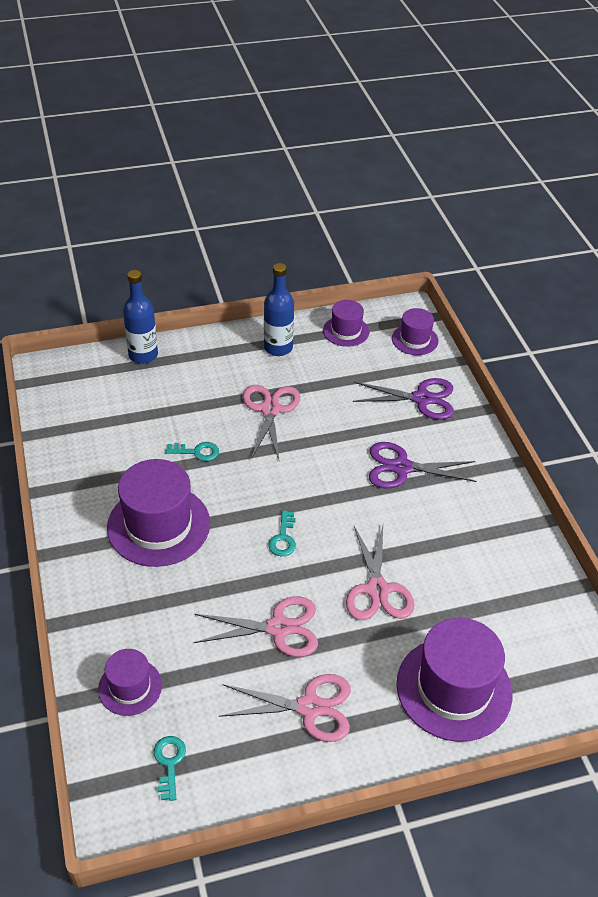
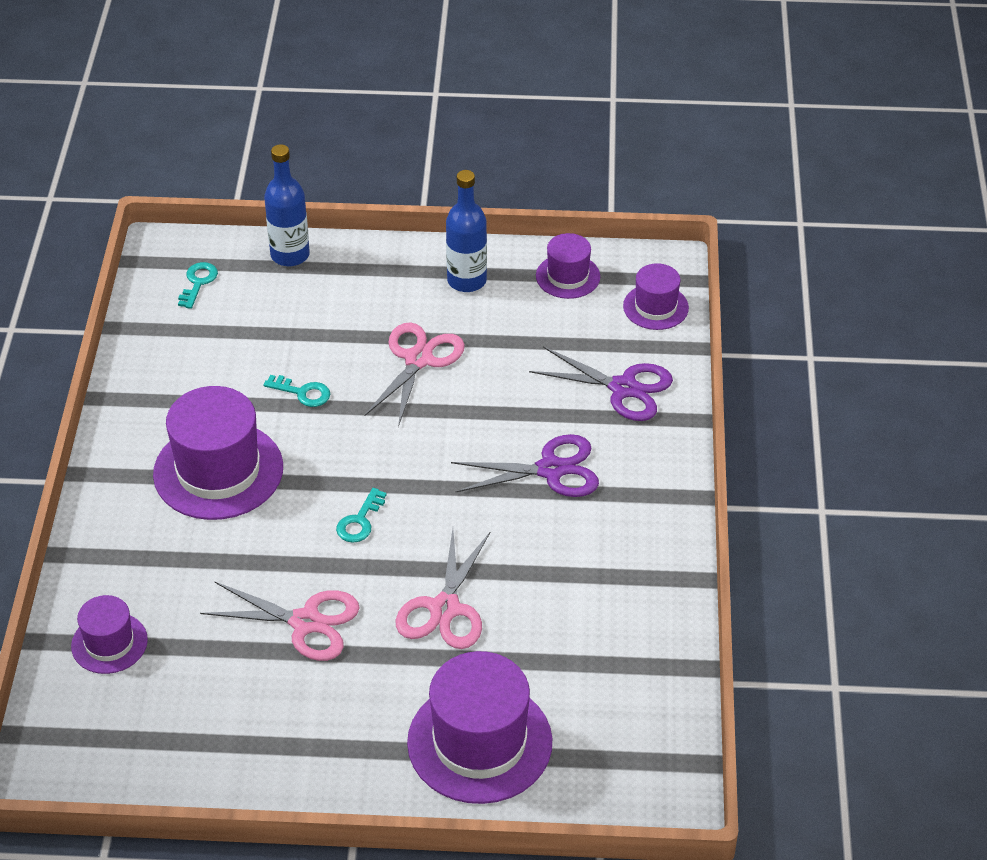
camera: 20 degrees right, 0 degrees up
turquoise key [153,736,186,801] -> turquoise key moved to [178,262,218,309]
pink scissors [219,674,351,742] -> none
purple scissors [369,442,477,489] -> purple scissors turned 150 degrees clockwise [451,434,599,497]

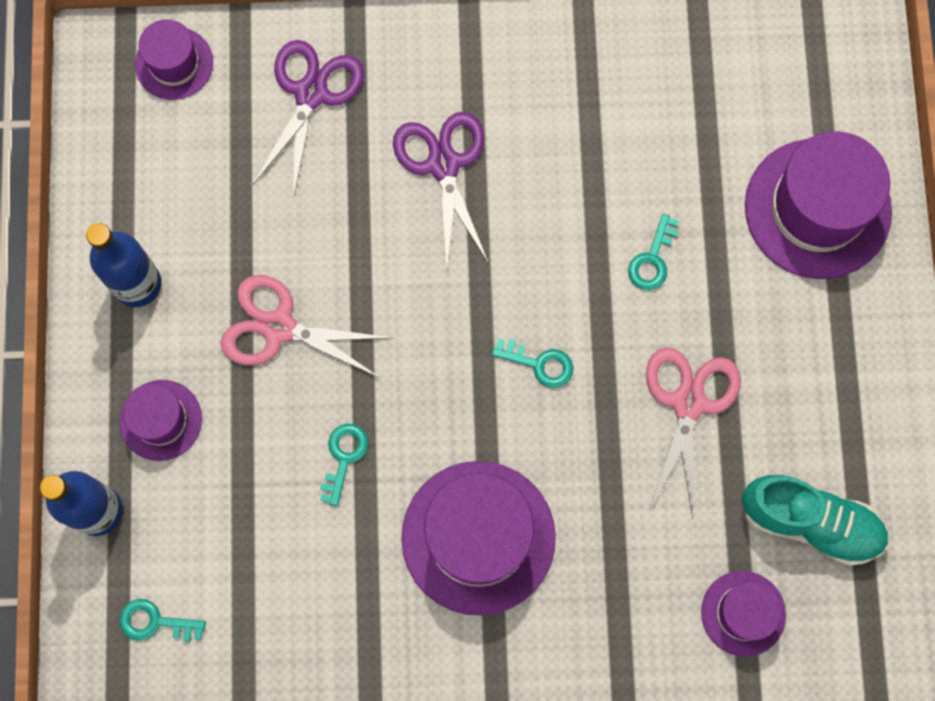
camera: 95 degrees left, 30 degrees up
pink scissors [396,529,490,649] -> turquoise key [628,214,679,290]
purple hat [536,233,600,299] -> purple hat moved to [119,380,202,461]
none -> turquoise shoe [742,475,888,566]

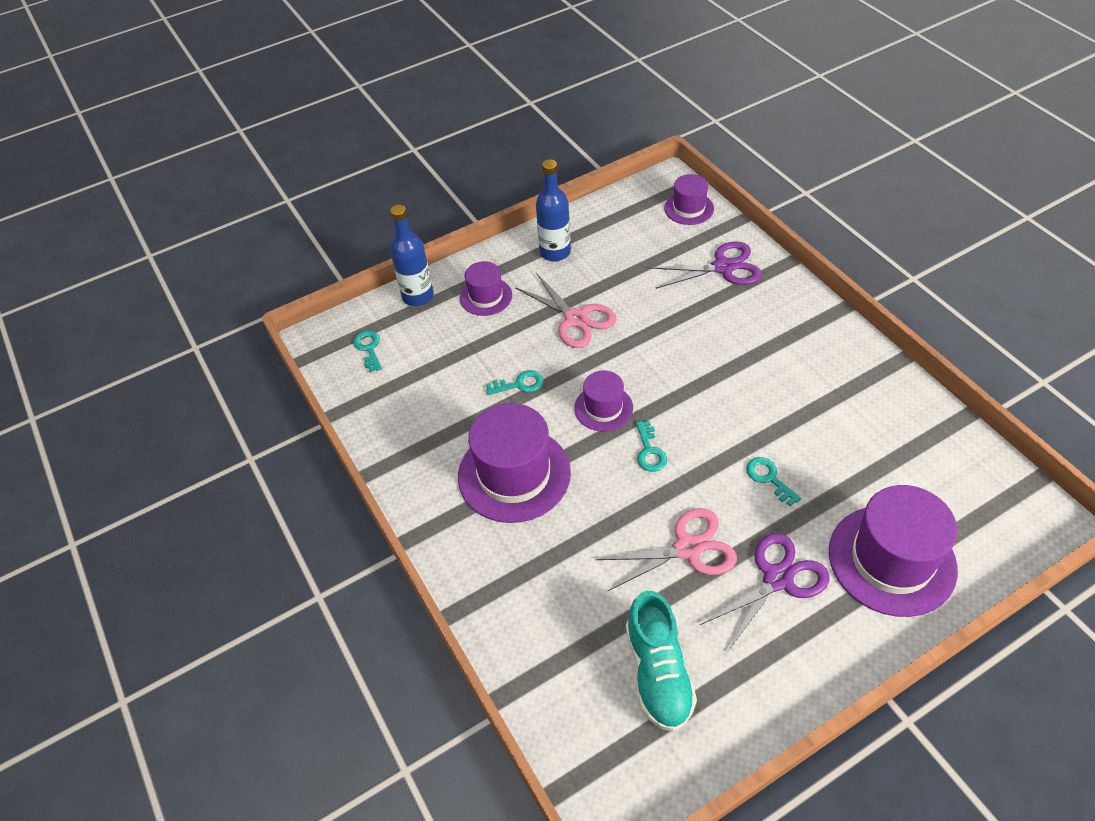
camera: 65 degrees right, 25 degrees down
pink scissors [221,275,393,378] -> pink scissors turned 150 degrees clockwise [515,273,617,348]
purple scissors [393,112,489,268] -> purple scissors moved to [700,533,829,651]
turquoise key [628,214,679,290] -> turquoise key turned 60 degrees clockwise [746,457,801,506]
purple hat [701,571,786,657] -> purple hat moved to [574,370,633,431]

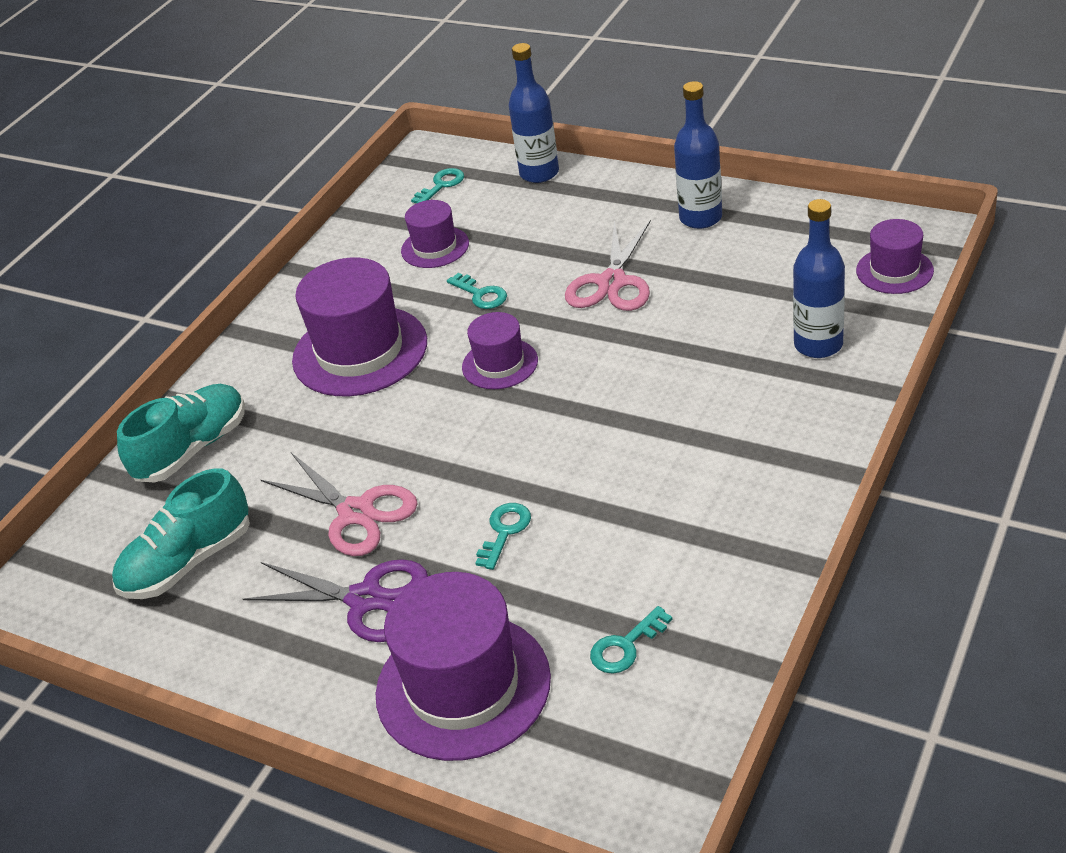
camera: 60 degrees right, 10 degrees down
purple hat [460,261,512,316] -> purple hat moved to [401,200,469,268]
turquoise key [636,421,667,472] -> turquoise key moved to [590,606,672,674]
purple scissors [649,241,762,289] -> blue bottle [793,199,845,358]
none -> turquoise shoe [117,384,245,483]

